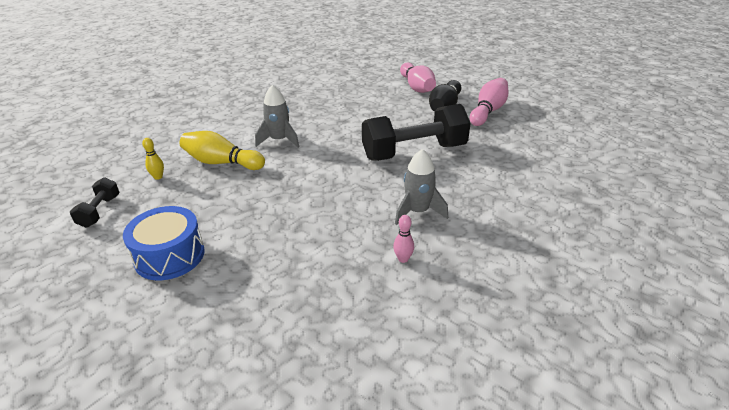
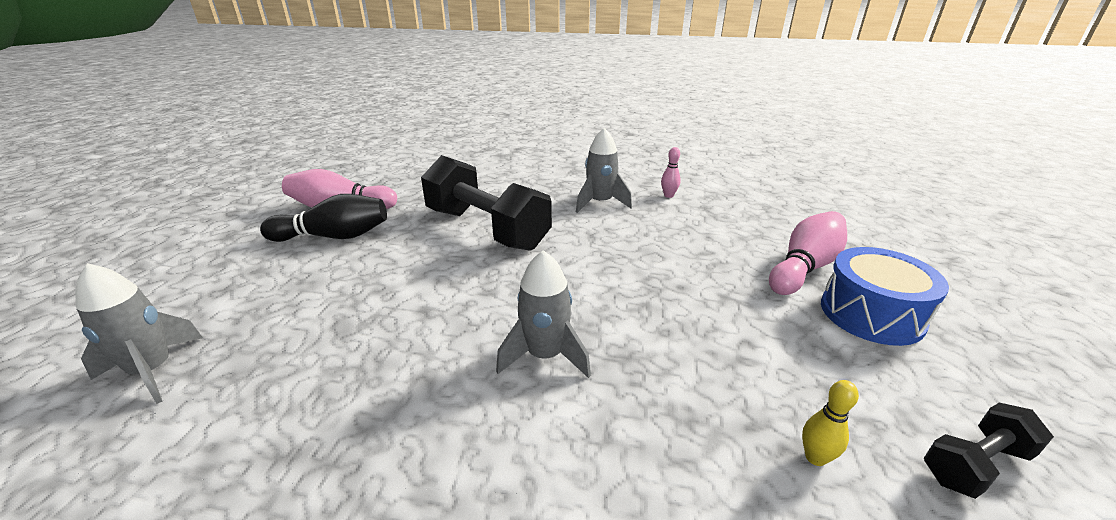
camera: 120 degrees left, 5 degrees down
yellow bowling pin [180,131,265,170] -> none
pink bowling pin [400,63,436,93] -> pink bowling pin moved to [769,211,847,295]
none -> grey rocket [76,263,203,404]

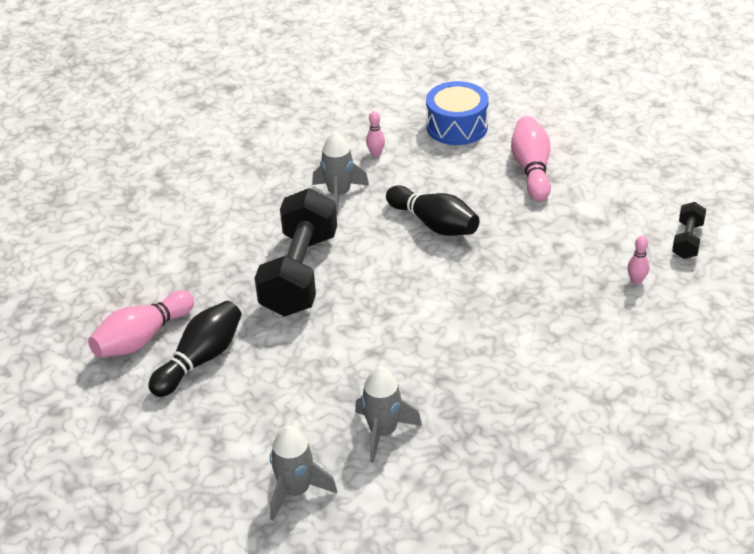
camera: 45 degrees left, 10 degrees up
black dumbbell [421,155,552,251] -> black dumbbell turned 75 degrees counterclockwise [255,188,337,317]
grey rocket [496,250,591,378] -> grey rocket moved to [355,366,422,463]
yellow bowling pin [802,380,859,466] -> pink bowling pin [627,236,649,284]
blue drum [821,247,949,346] -> blue drum moved to [426,81,489,145]
none -> black bowling pin [386,185,480,236]

